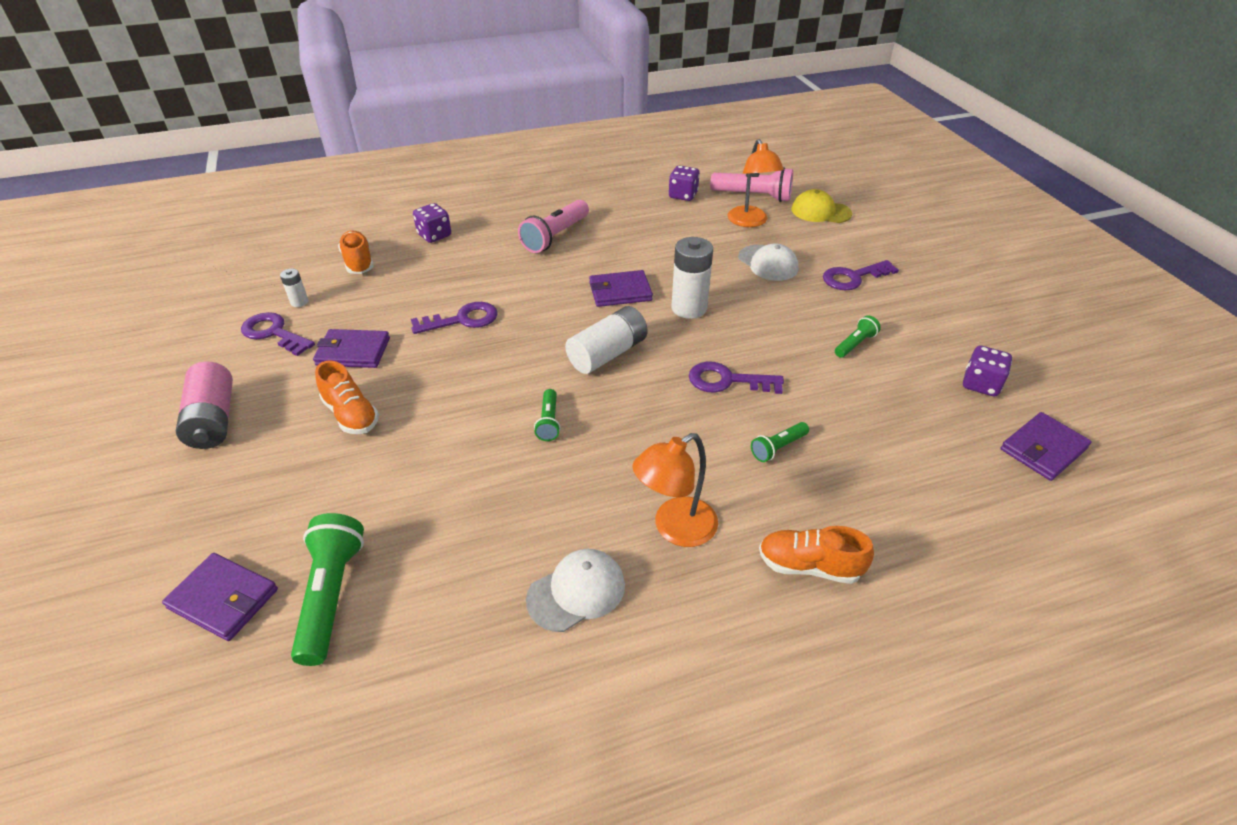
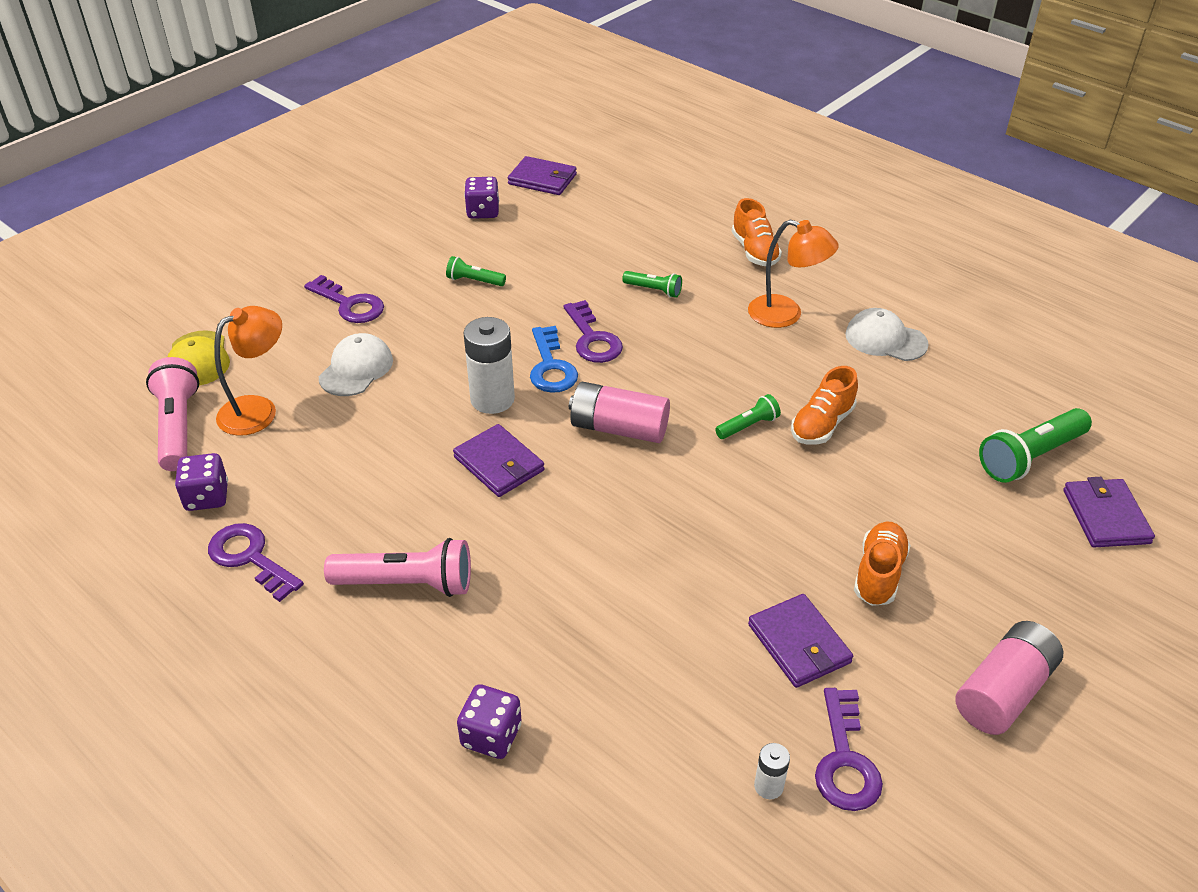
camera: 120 degrees left, 0 degrees up
orange shoe [338,230,374,274] -> orange shoe moved to [791,366,858,444]
purple key [411,302,498,334] -> purple key moved to [208,523,304,602]
white battery [565,306,648,374] -> pink battery [569,382,670,443]
none -> blue key [530,326,578,393]

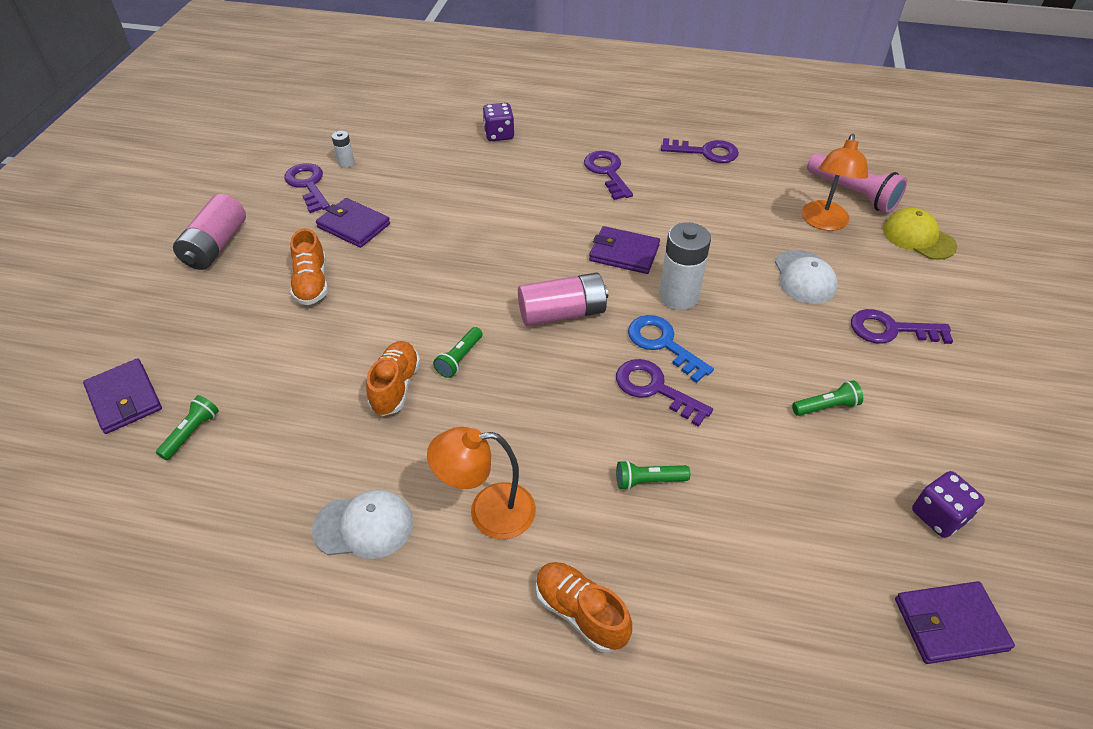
camera: 150 degrees right, 5 degrees up
purple dice [175,453,228,511] -> none
pink flashlight [324,538,471,597] -> purple key [584,151,633,200]
green flashlight [979,408,1092,483] -> green flashlight [156,395,219,460], size x0.54

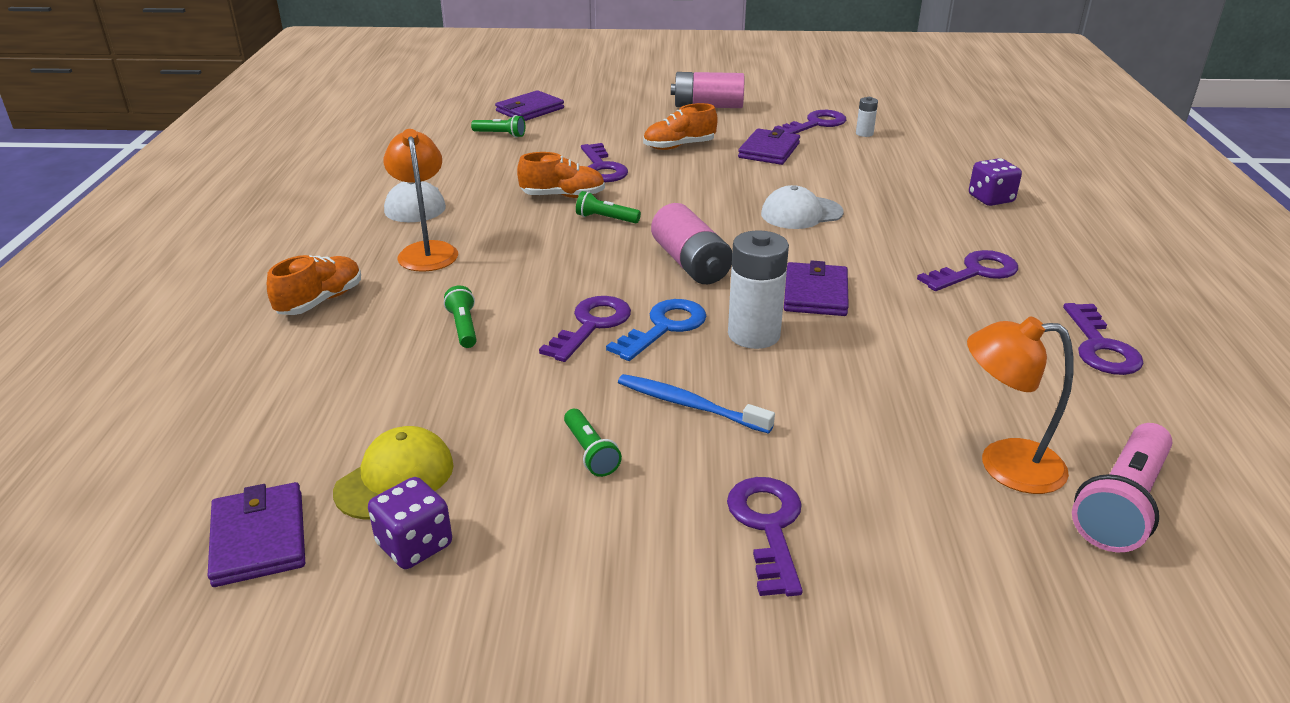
camera: 80 degrees right, 15 degrees down
white cap [775,250,838,304] -> white cap moved to [761,185,844,229]
yellow cap [883,208,957,260] -> yellow cap moved to [333,426,454,520]
none -> purple key [581,143,628,182]
none -> blue toothbrush [618,374,775,434]

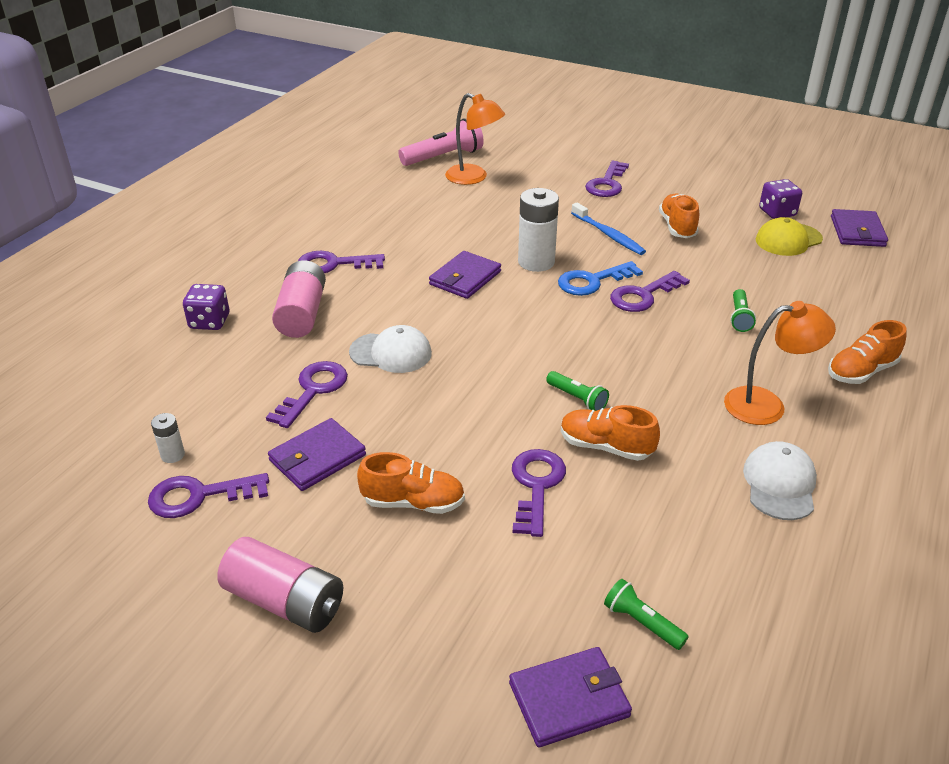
camera: 155 degrees left, 5 degrees up
orange lamp [384,129,458,272] -> orange lamp turned 105 degrees counterclockwise [724,301,836,425]
green flashlight [564,409,622,477] -> orange shoe [659,193,699,238]
pink battery [651,203,732,284] -> pink battery moved to [272,260,326,338]
purple key [1063,303,1144,375] -> purple key moved to [266,361,348,428]

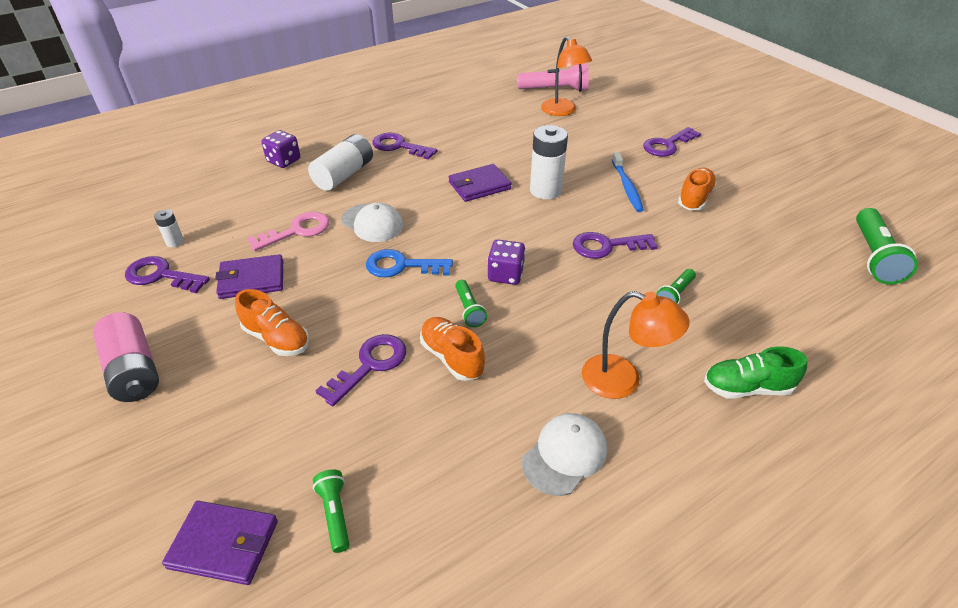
camera: 30 degrees right, 5 degrees up
purple key [266,361,348,428] -> pink key [247,212,329,251]
pink battery [272,260,326,338] -> white battery [308,134,373,191]
blue key [558,261,643,296] -> blue key moved to [366,249,453,277]
yellow cap [756,217,823,256] -> none
purple dice [759,179,802,219] -> purple dice moved to [488,240,525,285]
orange shoe [828,320,907,384] -> green shoe [704,346,807,399]
purple wallet [831,209,888,247] -> green flashlight [856,208,918,284]

